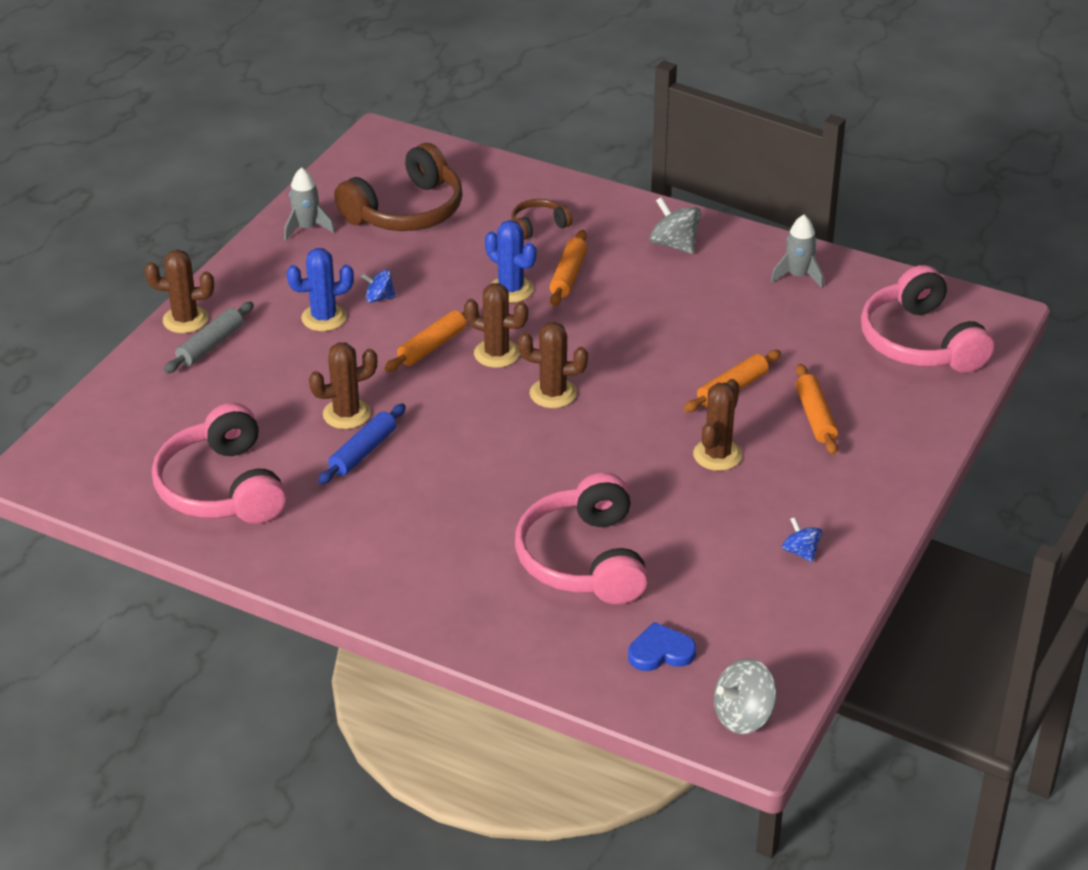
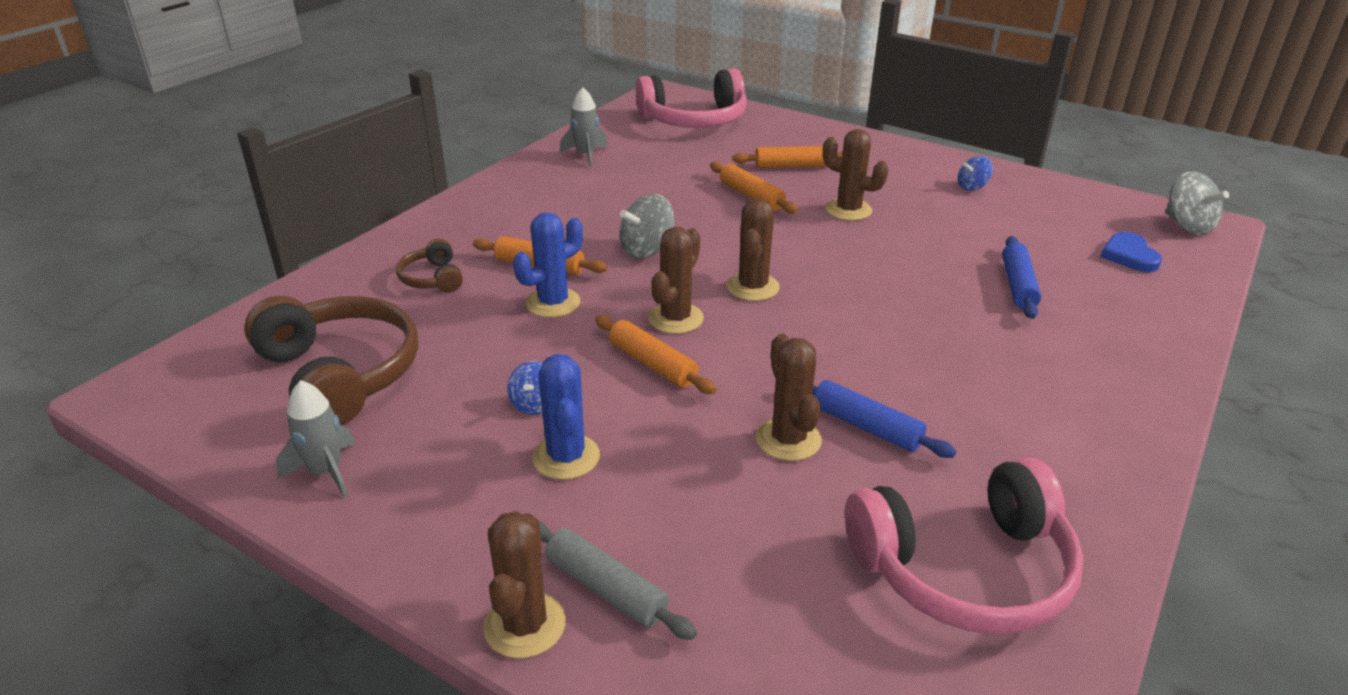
camera: 85 degrees left, 5 degrees down
pink headphones [515,473,648,604] -> blue rolling pin [1002,236,1041,319]
grey spinning top [650,197,701,254] -> grey spinning top moved to [619,194,674,259]

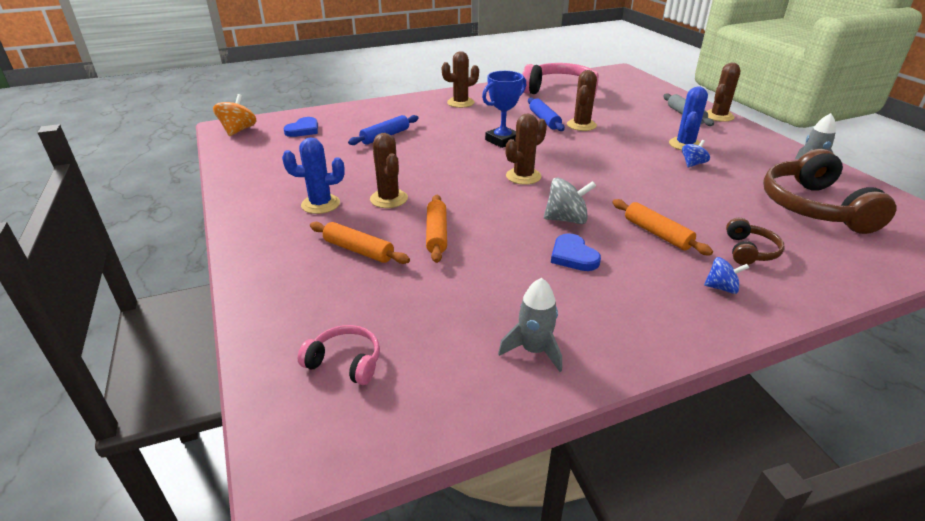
camera: 145 degrees left, 0 degrees up
blue cactus [513,212,583,318] -> blue cactus moved to [282,137,345,214]
orange rolling pin [595,315,716,394] -> none
pink headphones [636,68,747,128] -> pink headphones [298,325,380,385], size x0.48
brown cactus [648,227,704,334] -> brown cactus moved to [442,51,479,108]
blue spinning top [958,156,993,191] -> blue spinning top moved to [704,257,749,294]
grey spinning top [1166,171,1229,235] -> orange spinning top [213,94,257,136]
none -> blue trophy [482,71,526,148]
none -> blue heart [551,233,601,271]

